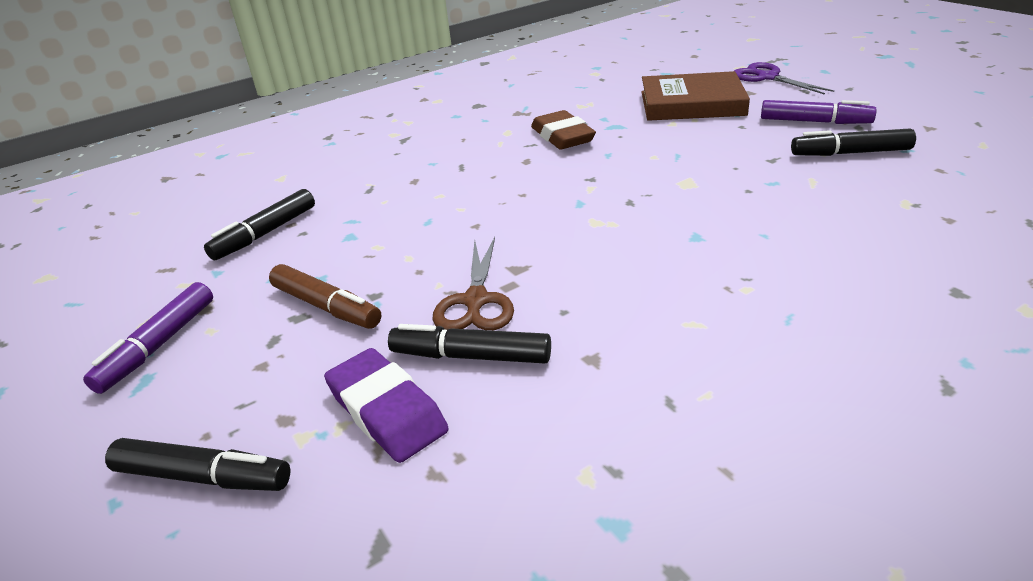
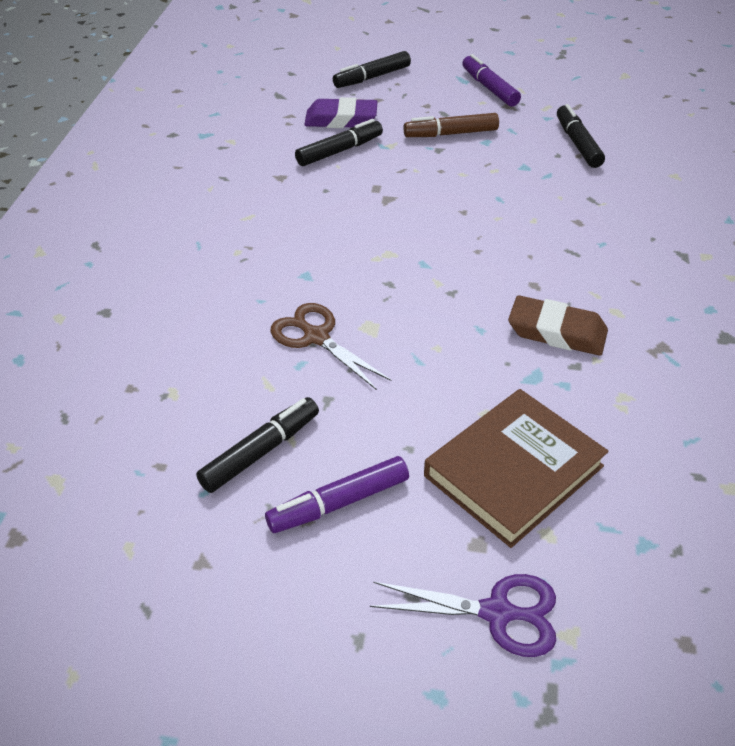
camera: 130 degrees right, 10 degrees up
brown scissors [433,237,514,330] -> brown scissors moved to [270,303,392,390]

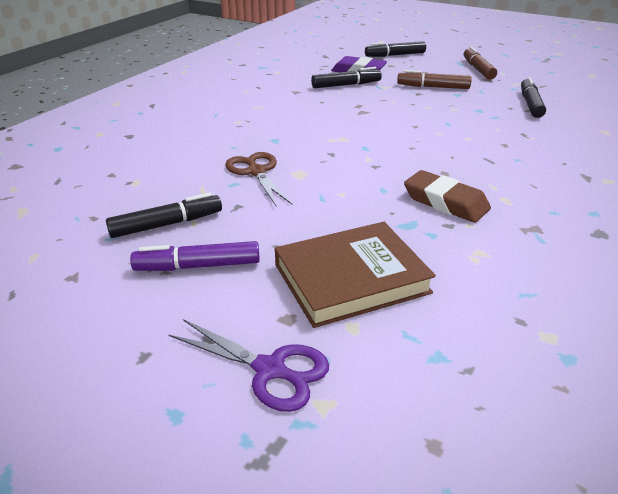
camera: 20 degrees right, 10 degrees down
purple marker [462,54,521,107] -> brown marker [464,46,497,80]

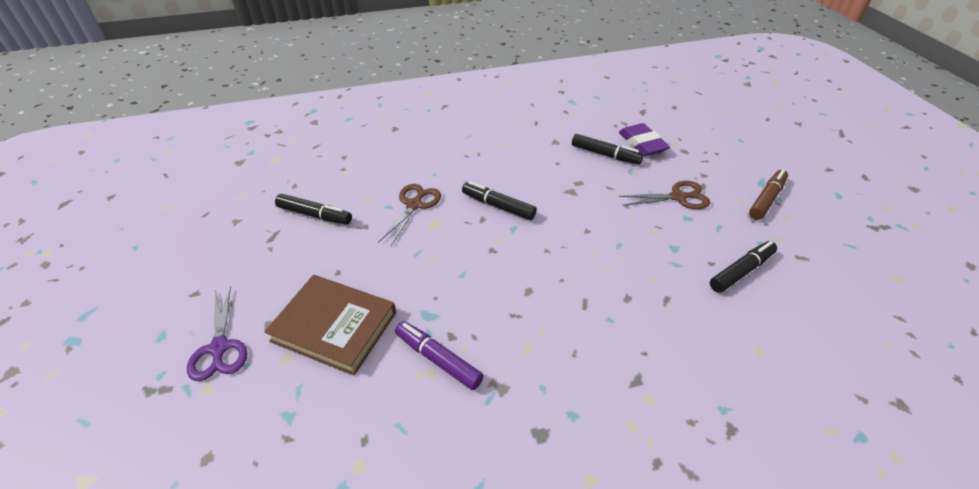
camera: 45 degrees right, 10 degrees up
purple marker [130,241,260,271] -> purple marker moved to [395,321,484,390]
black marker [365,41,426,57] -> black marker moved to [462,181,537,220]
brown marker [397,70,472,89] -> brown scissors [619,181,710,209]
brown eraser [404,170,491,223] -> none

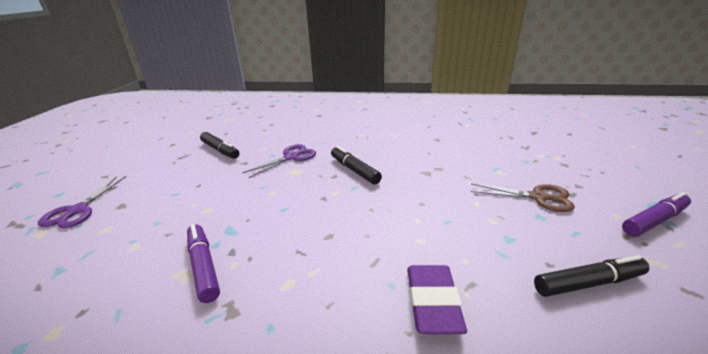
camera: 25 degrees right, 15 degrees down
brown book [264,275,396,376] -> none
brown scissors [378,184,441,246] -> purple scissors [243,144,316,178]
black marker [572,134,643,165] -> none
purple eraser [619,123,670,156] -> purple eraser moved to [407,265,467,334]
brown marker [749,169,788,220] -> purple marker [622,192,691,237]

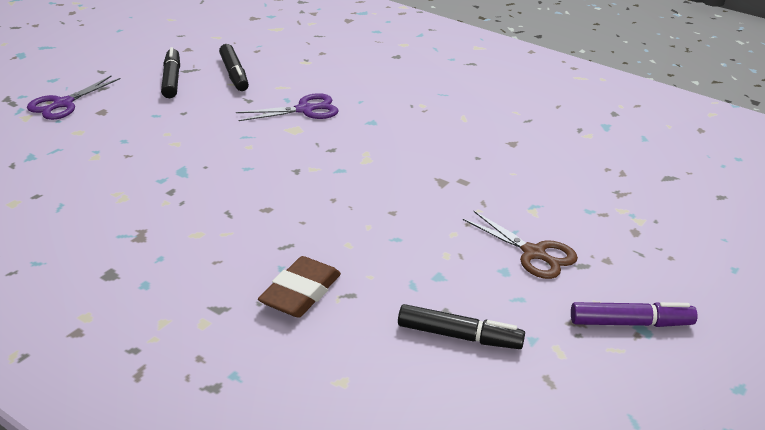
camera: 25 degrees right, 5 degrees up
purple marker [187,224,220,303] -> none
black marker [331,146,382,185] -> black marker moved to [161,47,180,98]
purple eraser [407,265,467,334] -> brown eraser [258,256,341,318]

